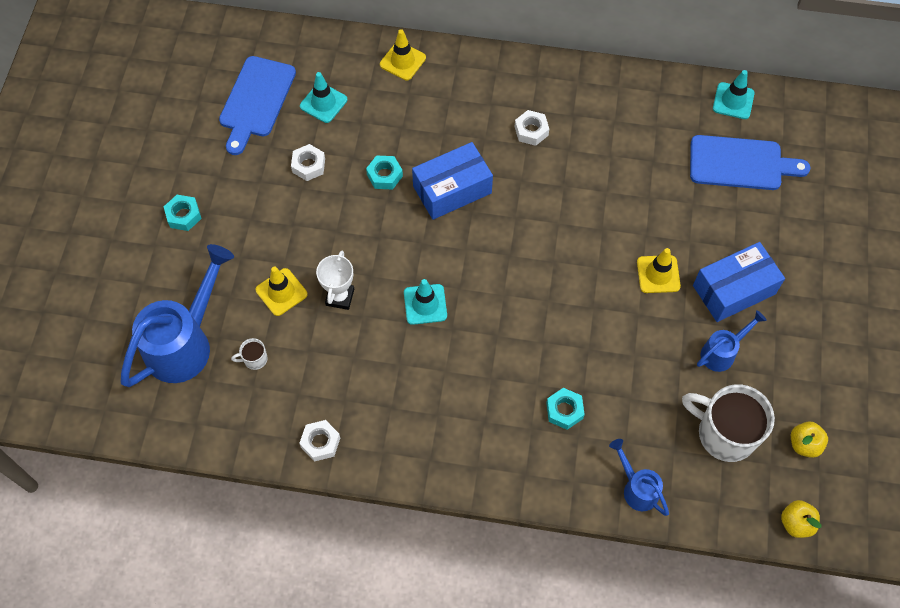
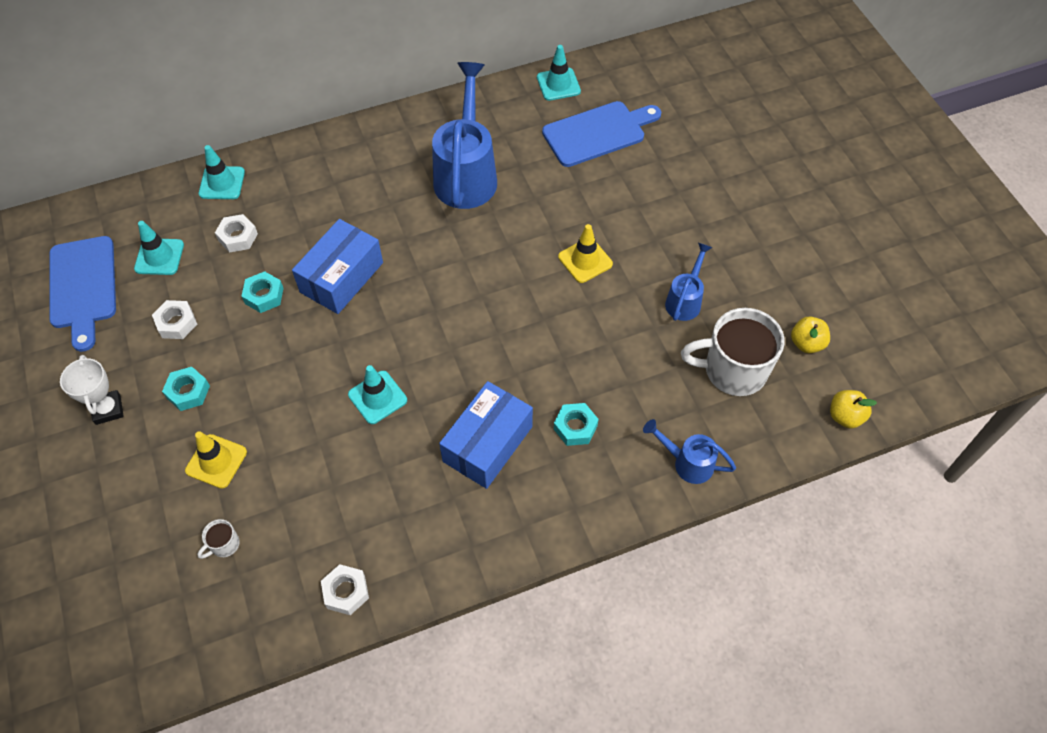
camera: 30 degrees left, 5 degrees down
blue watering can [121,244,234,387] -> blue watering can moved to [432,62,497,209]
turquoise nut [163,195,202,231] -> turquoise nut moved to [162,367,210,411]
white trophy [316,251,354,310] -> white trophy moved to [60,355,124,425]
yellow traffic cone [380,29,426,80] -> turquoise traffic cone [199,145,245,199]
white nut [514,110,549,146] -> white nut moved to [215,214,258,253]
blue box [693,242,785,322] -> blue box moved to [439,381,533,489]

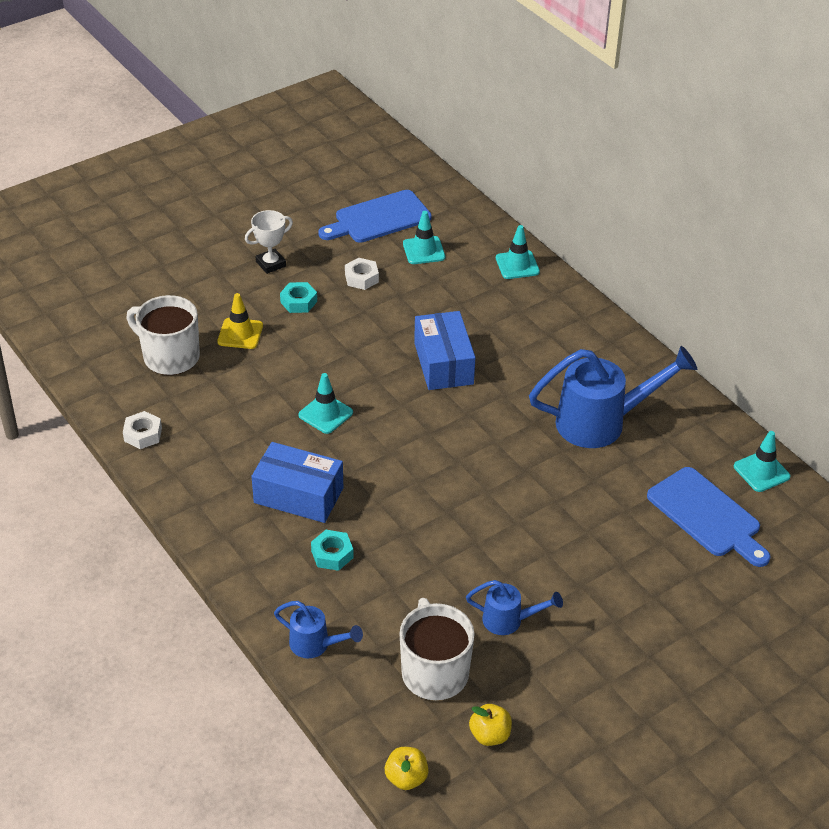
camera: 75 degrees right, 15 degrees down
white mug [198,519,240,559] -> white mug [126,295,200,375], size x2.40
white nut [215,214,258,253] -> none
turquoise nut [242,271,284,313] -> none
blue box [292,219,383,314] -> blue box turned 60 degrees clockwise [414,311,475,390]
yellow traffic cone [558,224,613,283] -> none
blue watering can [643,419,736,484] -> blue watering can turned 105 degrees clockwise [274,601,363,658]

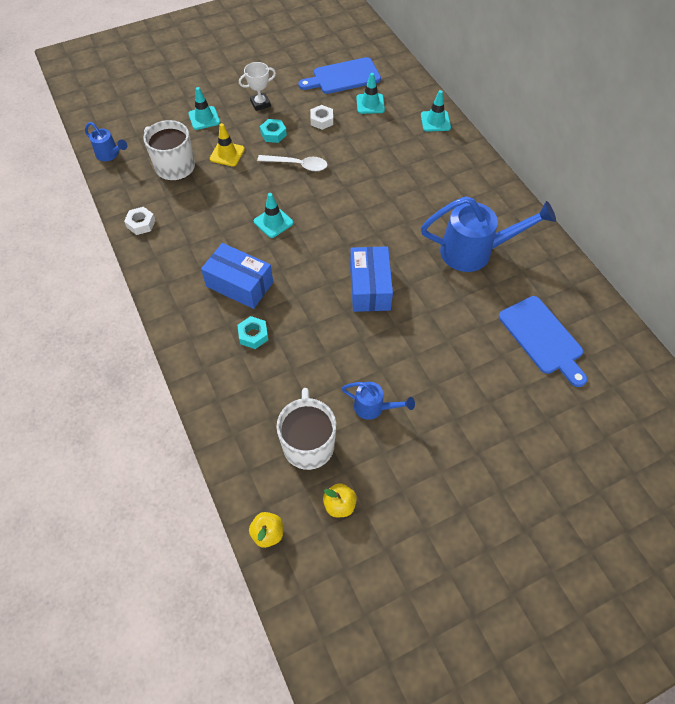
camera: 10 degrees right, 15 degrees up
blue watering can [274,601,363,658] -> blue watering can moved to [85,122,128,161]
blue box [414,311,475,390] -> blue box moved to [350,246,393,312]
turquoise traffic cone [734,431,791,492] -> turquoise traffic cone moved to [188,87,220,130]
none -> white spoon [257,155,327,171]

